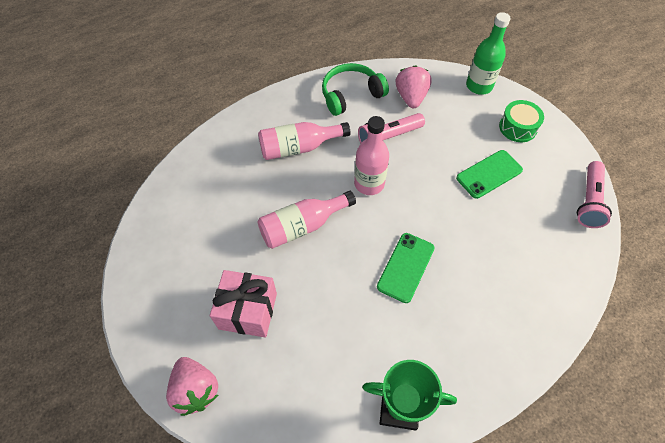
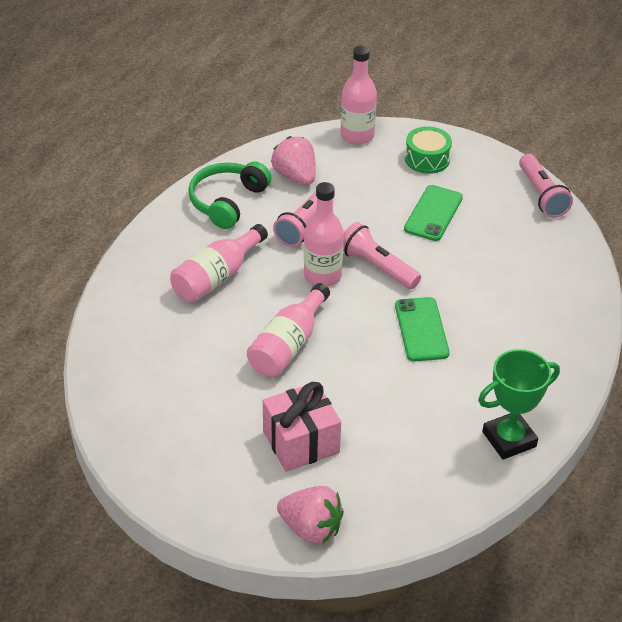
camera: 35 degrees left, 15 degrees down
green bottle [466,12,511,95] -> pink bottle [340,46,377,145]
none -> pink flashlight [343,222,421,289]

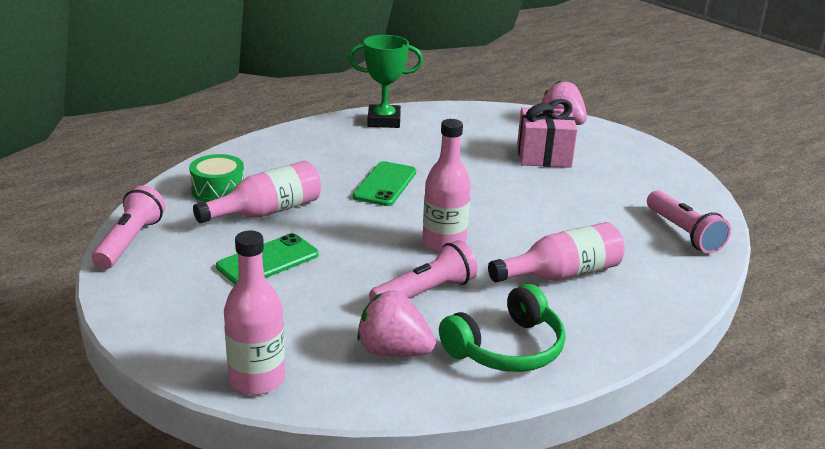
camera: 155 degrees left, 15 degrees down
pink bottle [247,283,330,377] -> pink bottle moved to [193,161,321,223]
pink strawberry [271,136,316,185] -> pink strawberry turned 120 degrees clockwise [357,290,436,357]
pink flashlight [343,222,421,289] -> pink flashlight moved to [647,190,731,254]
green drum [405,126,452,174] -> green drum moved to [189,154,244,202]

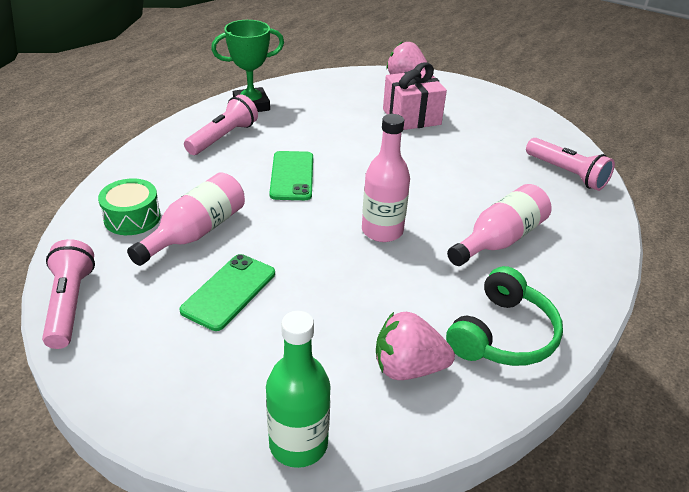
camera: 20 degrees left, 10 degrees up
pink bottle [224,231,285,395] -> green bottle [266,311,330,468]
pink flashlight [369,240,478,301] -> pink flashlight moved to [184,94,258,155]

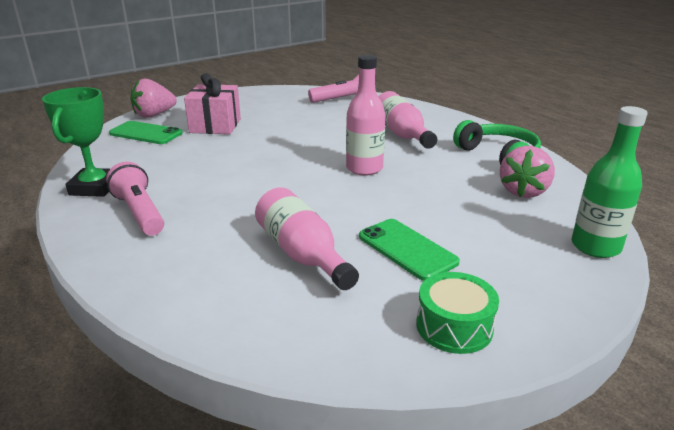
camera: 65 degrees left, 10 degrees down
pink flashlight [42,239,95,349] -> none
green drum [98,178,161,235] -> green drum moved to [416,272,499,354]
green phone [269,151,313,200] -> green phone moved to [109,121,182,144]

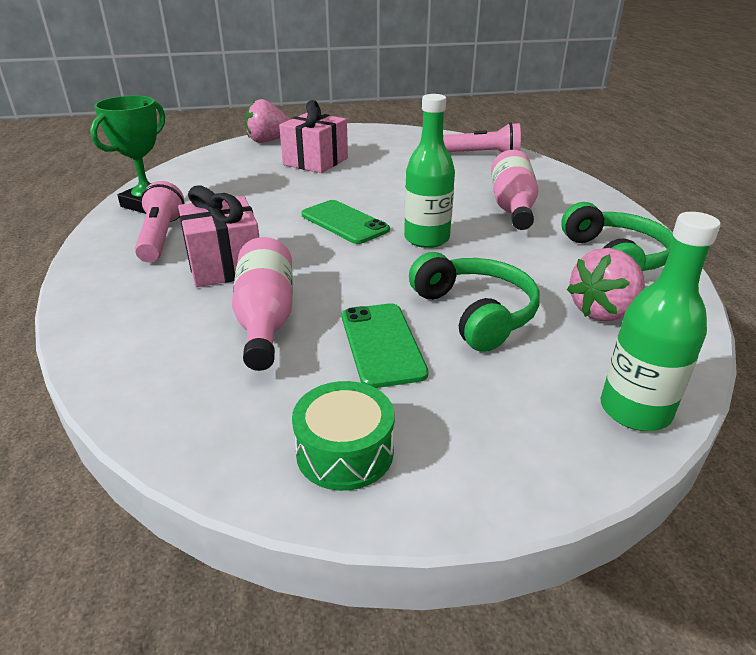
camera: 25 degrees right, 5 degrees up
green phone [109,121,182,144] -> green phone moved to [301,200,390,244]
pink bottle [346,55,386,175] -> green bottle [404,94,455,248]
none -> pink gift [178,186,259,287]
none -> green headphones [409,252,540,352]

